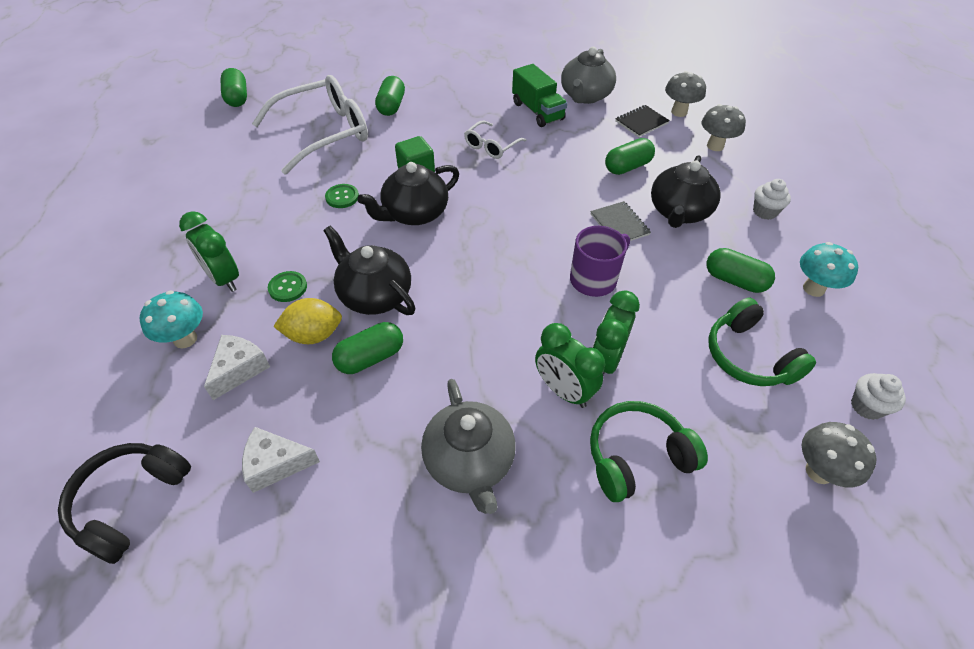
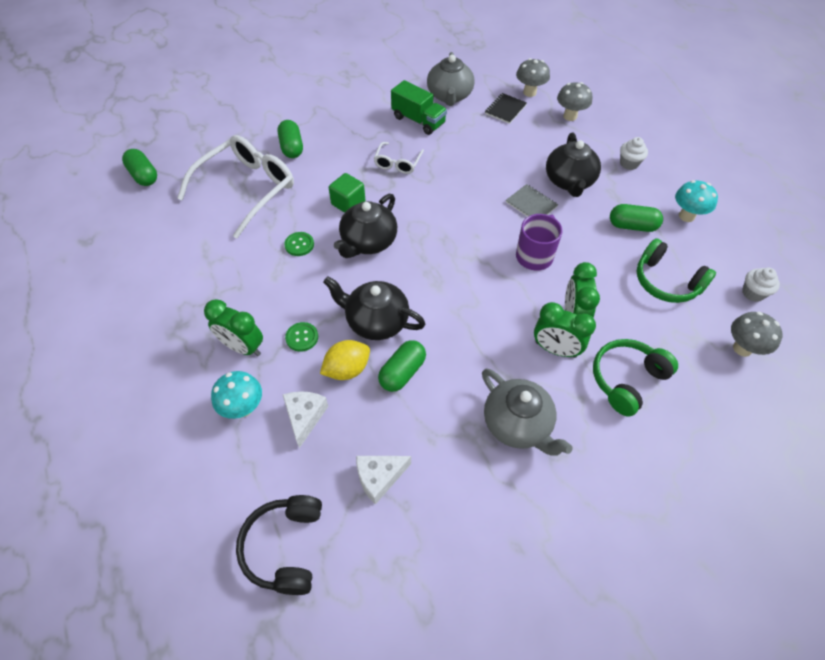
camera: 20 degrees left, 5 degrees up
green capsule [605,138,655,175] -> none

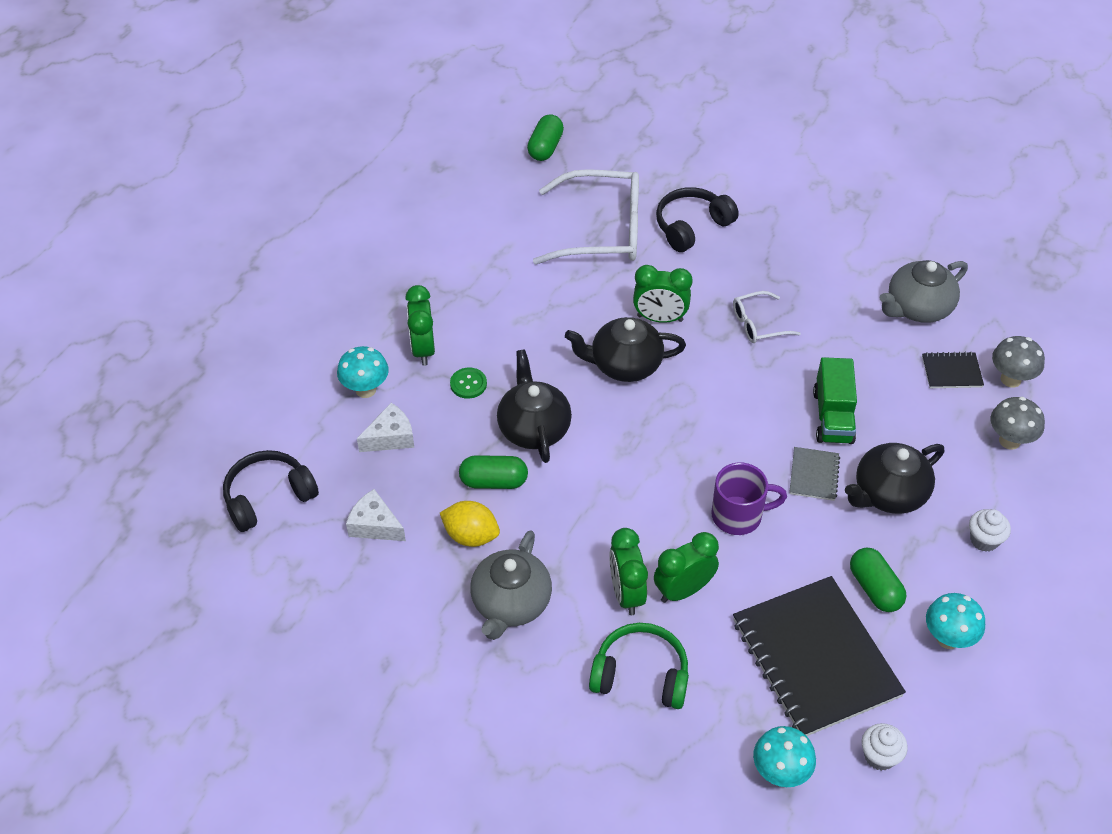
camera: 55 degrees right, 5 degrees down
green capsule [278,120,303,158] -> black headphones [656,187,739,252]
green button [284,232,314,256] -> none
yellow lemon [320,340,370,380] -> yellow lemon moved to [440,501,500,547]
green cube [329,173,365,213] -> green clock [633,265,692,323]
green truck [391,80,447,135] -> green truck moved to [813,357,857,444]
green headphones [637,238,716,303] -> black notebook [733,576,906,736]
grey mushroom [731,312,783,357] -> turquoise mushroom [753,726,816,787]

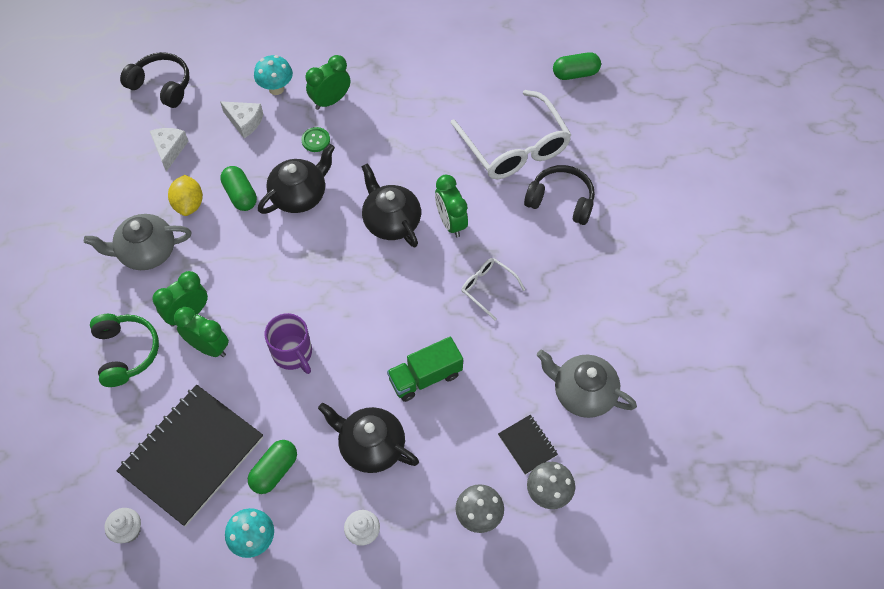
camera: 60 degrees right, 10 degrees up
turquoise mushroom [753,726,816,787] -> none
grey notebook [789,447,840,501] -> none

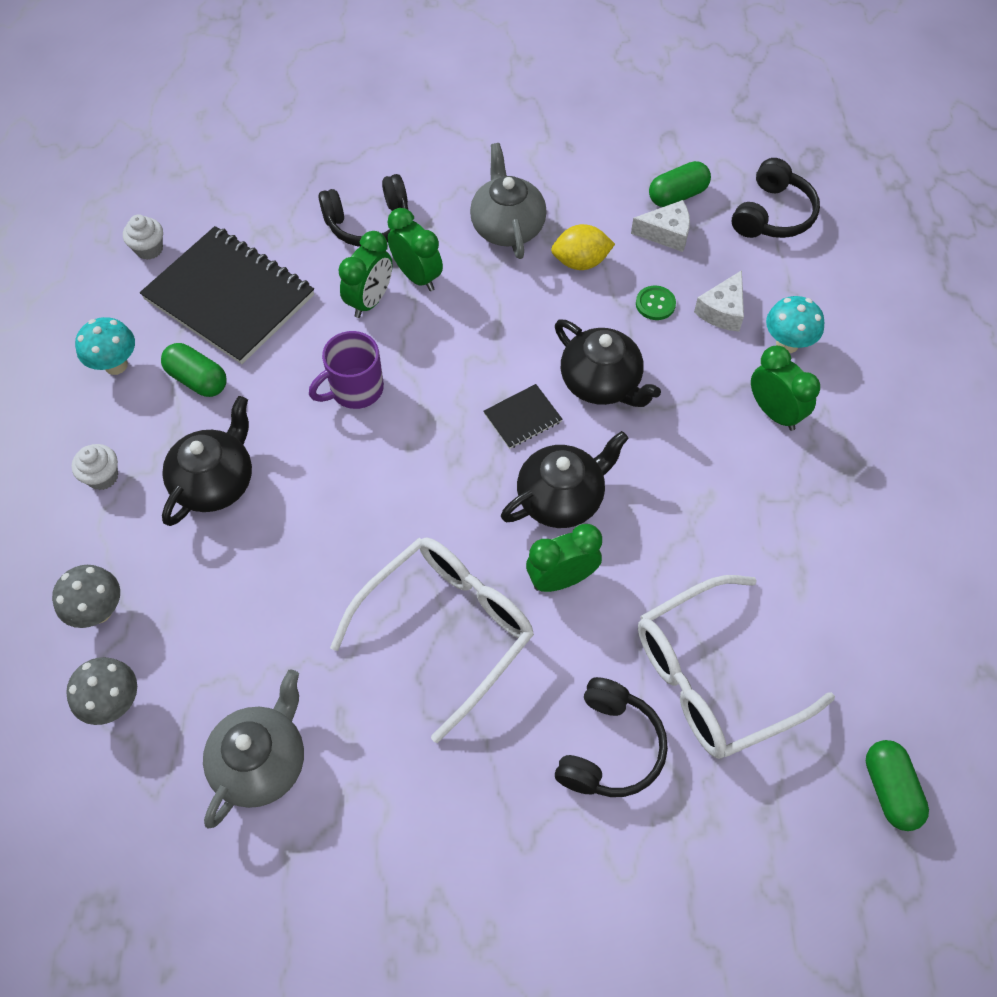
camera: 90 degrees right, 0 degrees up
green headphones [90,314,159,387] -> black headphones [318,174,408,247]
green capsule [220,166,257,211] -> green capsule moved to [649,161,711,207]
green button [301,127,330,152] -> green button moved to [636,286,676,320]
green truck [387,337,463,402] -> none
white glasses [461,258,525,320] -> white glasses [330,538,534,743], size x2.05
black notebook [498,415,558,475] -> black notebook moved to [483,384,562,449]

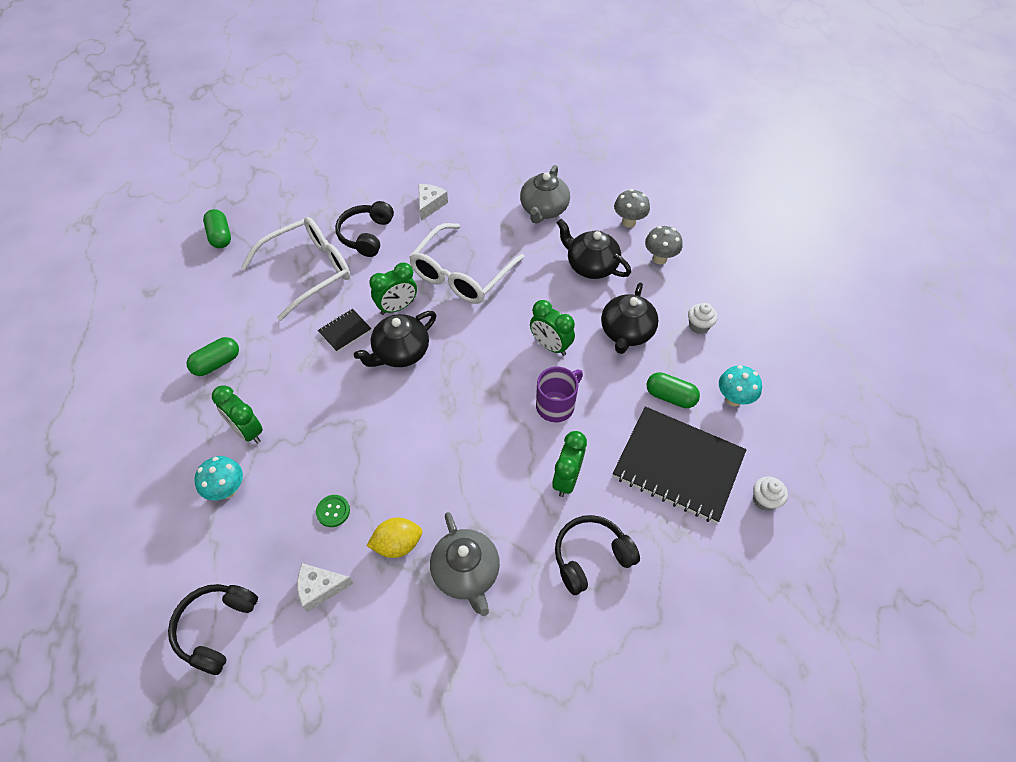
camera: 170 degrees right, 5 degrees down
green clock [387,208,443,291] -> green clock moved to [530,300,575,356]
black notebook [483,384,562,449] -> black notebook moved to [318,309,372,352]
black teapot [555,320,661,407] -> black teapot moved to [557,219,631,279]
green capsule [649,161,711,207] -> green capsule moved to [187,337,239,376]
white cheese [694,270,744,332] -> white cheese moved to [418,184,448,221]

